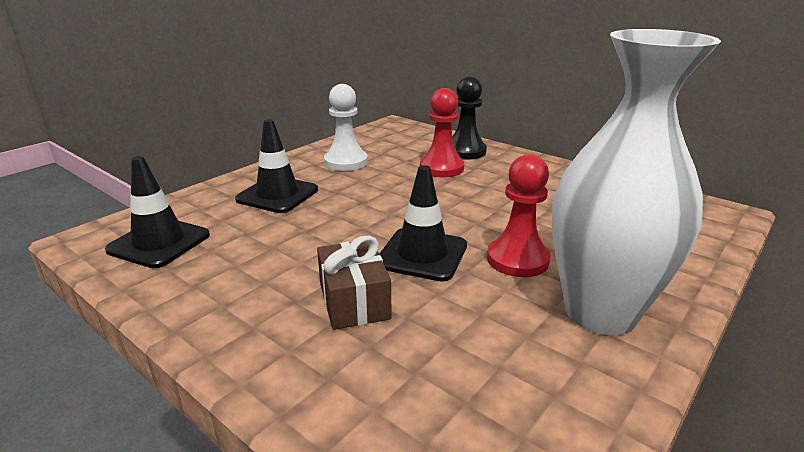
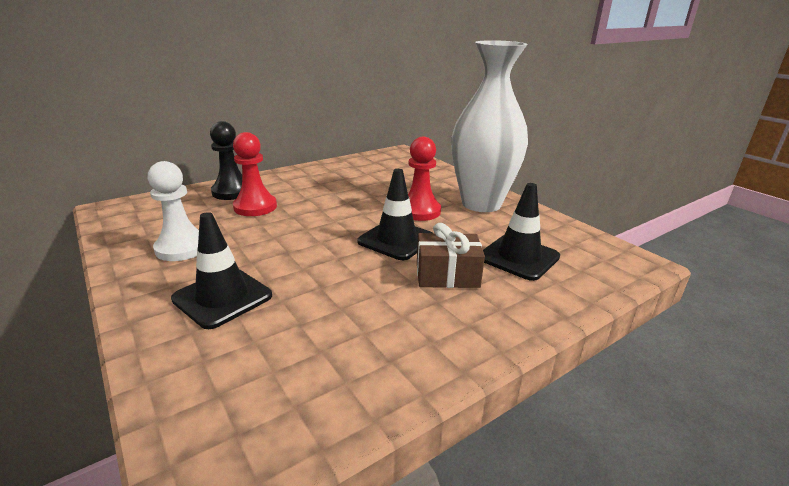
camera: 75 degrees left, 0 degrees up
black traffic cone [105,156,210,268] -> black traffic cone moved to [483,183,560,281]

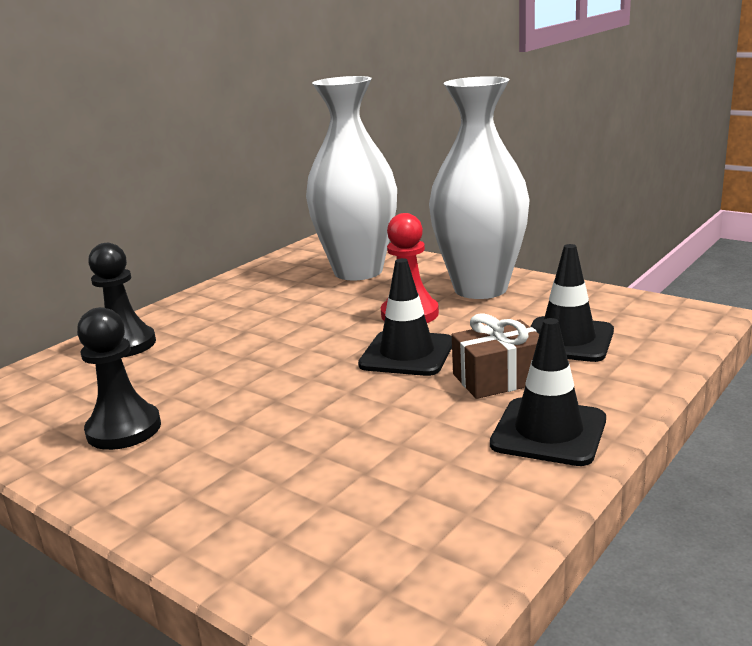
camera: 15 degrees left, 5 degrees down
white pawn [148,161,199,261] -> black pawn [77,307,161,450]
black traffic cone [171,212,272,329] -> black traffic cone moved to [490,318,606,466]
red pawn [233,132,277,216] -> none
none -> white vase [306,76,397,280]

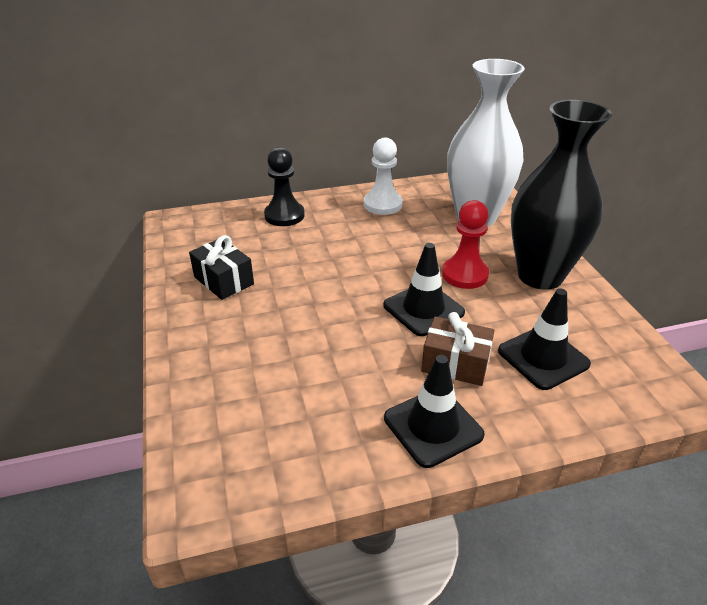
camera: 35 degrees right, 15 degrees up
black pawn [77,307,161,450] -> black gift [189,235,254,300]
white vase [429,76,530,299] -> black vase [511,100,612,290]
none -> white pawn [364,138,403,215]

